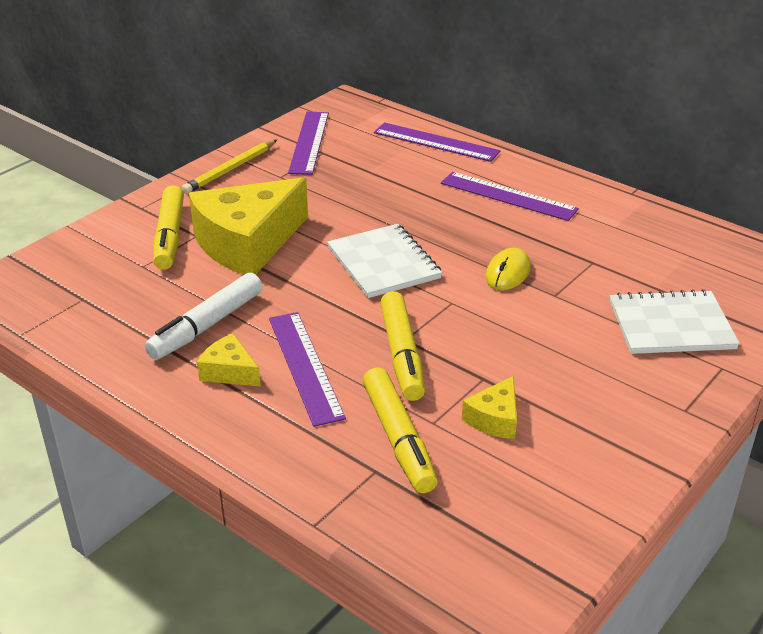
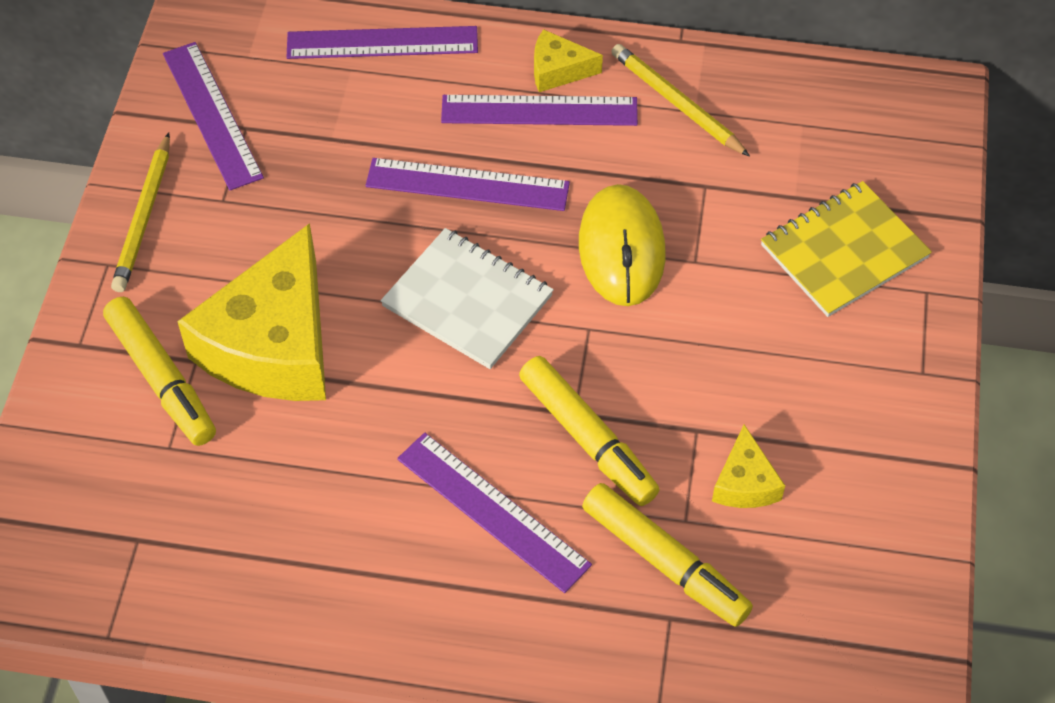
camera: 30 degrees left, 20 degrees up
white marker [145,273,263,360] -> none
yellow cheese [197,333,261,387] -> yellow cheese moved to [534,29,603,92]
yellow mouse [485,248,531,290] -> yellow mouse [579,184,666,306], size x1.62
white notebook [610,289,740,354] -> yellow notebook [761,181,932,317]
none -> purple ruler [365,158,570,211]
none -> yellow pencil [611,44,750,157]

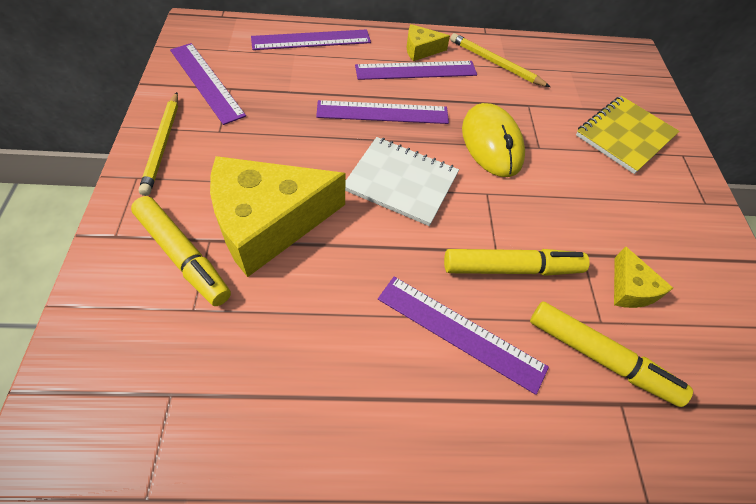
camera: 15 degrees left, 0 degrees up
yellow cheese [177,223,326,401] -> yellow cheese turned 60 degrees clockwise [210,156,346,277]
yellow marker [519,356,660,506] -> yellow marker turned 45 degrees counterclockwise [444,249,590,276]

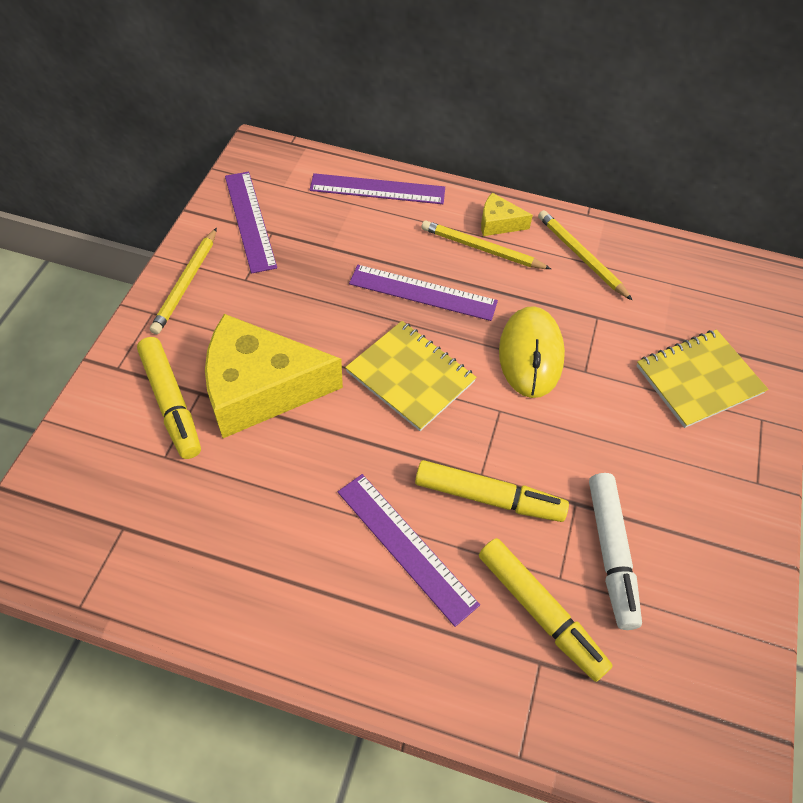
camera: 20 degrees right, 0 degrees up
white notebook [345,137,459,226] -> yellow notebook [345,321,477,431]
purple ruler [355,61,477,80] -> yellow pencil [421,220,551,269]
yellow cheese [614,246,673,308] -> white marker [589,473,642,630]

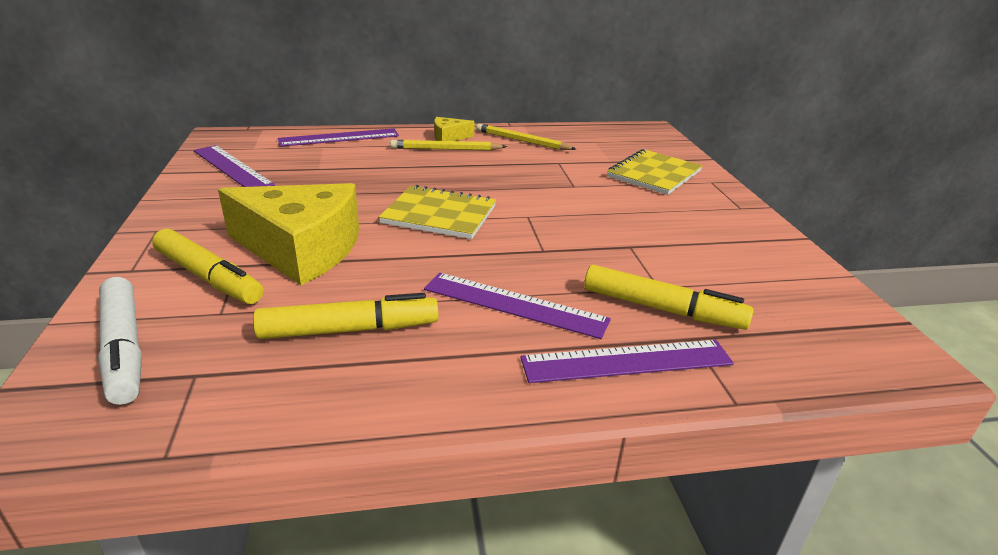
camera: 25 degrees left, 25 degrees down
yellow pencil [150,228,217,334] -> none
yellow cheese [205,314,343,438] -> yellow cheese turned 135 degrees counterclockwise [218,183,359,285]
purple ruler [349,265,498,321] -> purple ruler moved to [520,340,734,383]
yellow marker [415,460,569,522] -> yellow marker moved to [253,293,439,339]
yellow mouse [499,306,565,398] -> none
white marker [589,473,642,630] -> white marker moved to [98,277,142,405]

